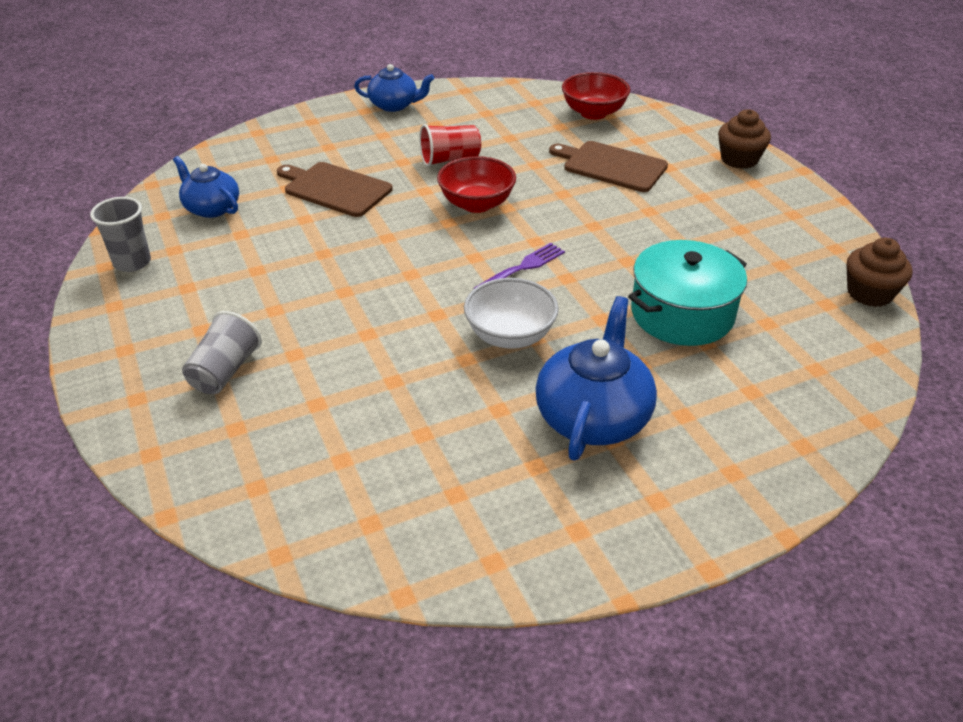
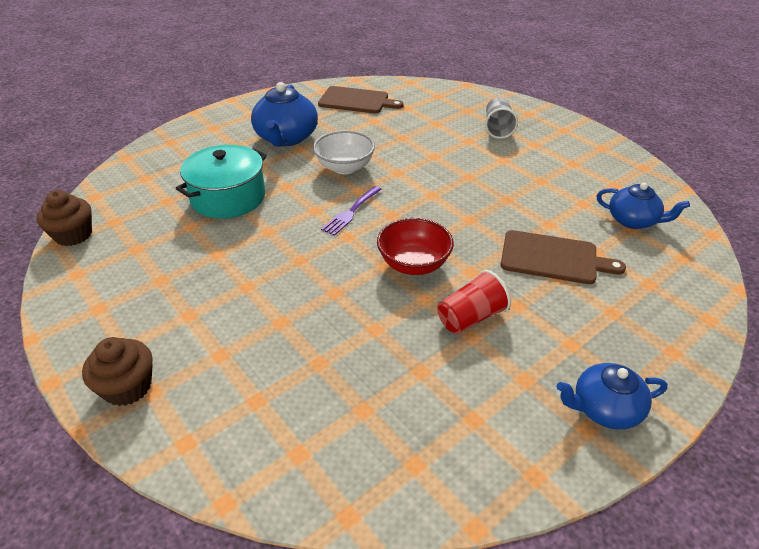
camera: 165 degrees right, 0 degrees up
grey cup [90,197,151,272] -> none
brown cutting board [549,141,668,192] -> brown cutting board moved to [318,86,403,113]
red bowl [562,72,630,120] -> none

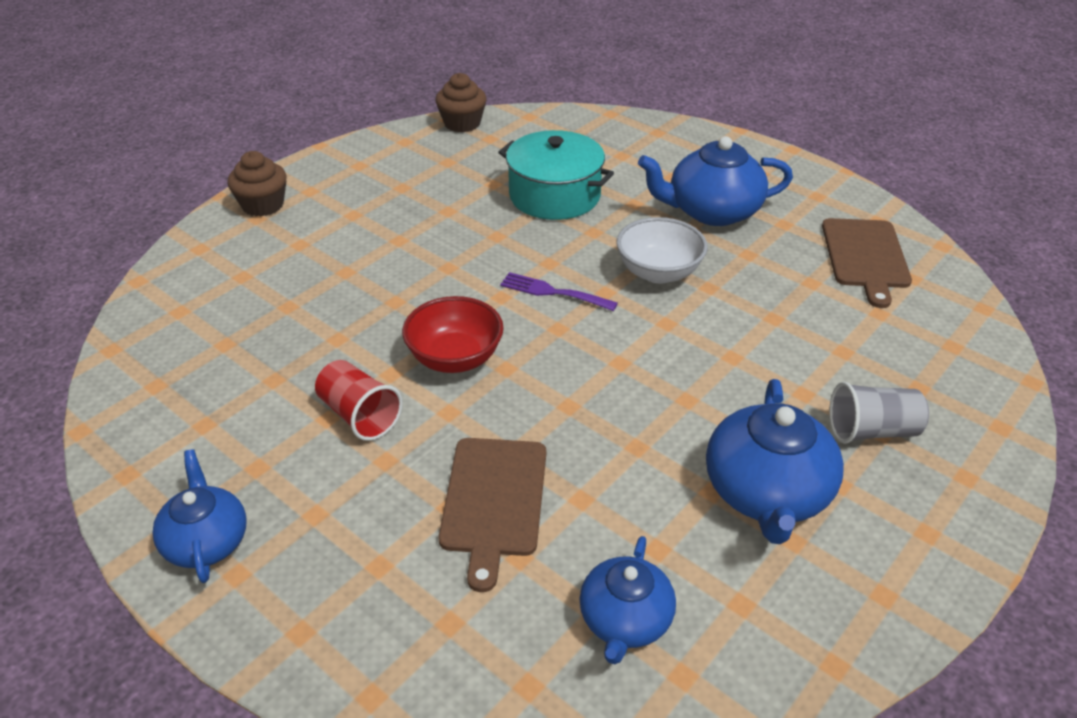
camera: 80 degrees right, 0 degrees up
none -> blue teapot [706,379,844,544]

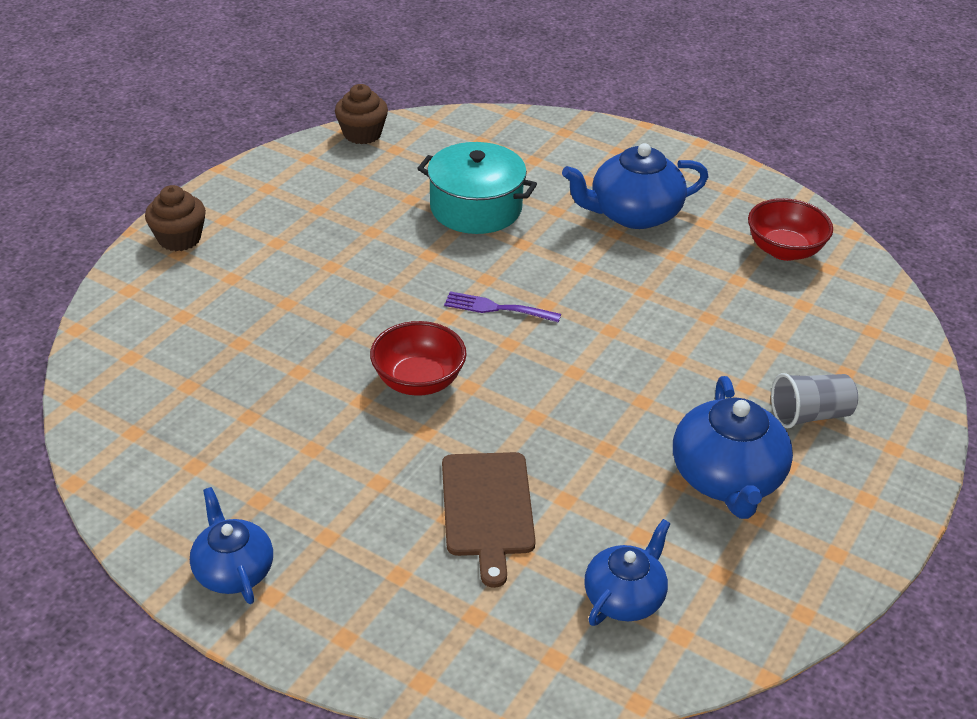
camera: 10 degrees left, 0 degrees up
red cup [315,360,403,441] -> none
blue teapot [579,536,676,664] -> blue teapot turned 150 degrees counterclockwise [584,519,671,626]
white bowl [616,217,708,284] -> none
brown cutting board [822,218,912,308] -> red bowl [748,198,833,261]

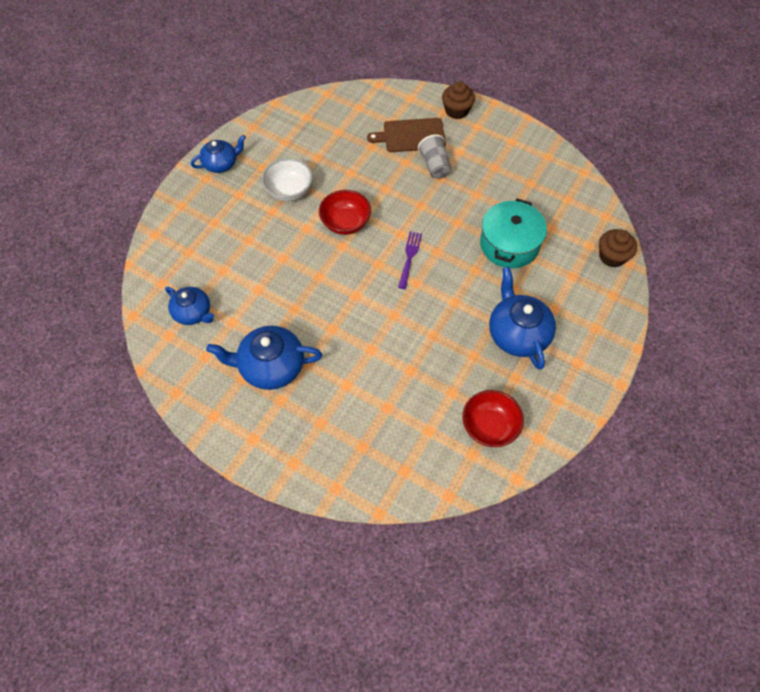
camera: 90 degrees right, 20 degrees up
brown cupcake [335,84,388,144] -> brown cupcake moved to [599,229,637,268]
brown cutting board [442,452,536,588] -> brown cutting board moved to [367,118,446,152]
grey cup [771,373,858,428] -> grey cup moved to [418,134,452,179]
none -> white bowl [262,158,313,201]

